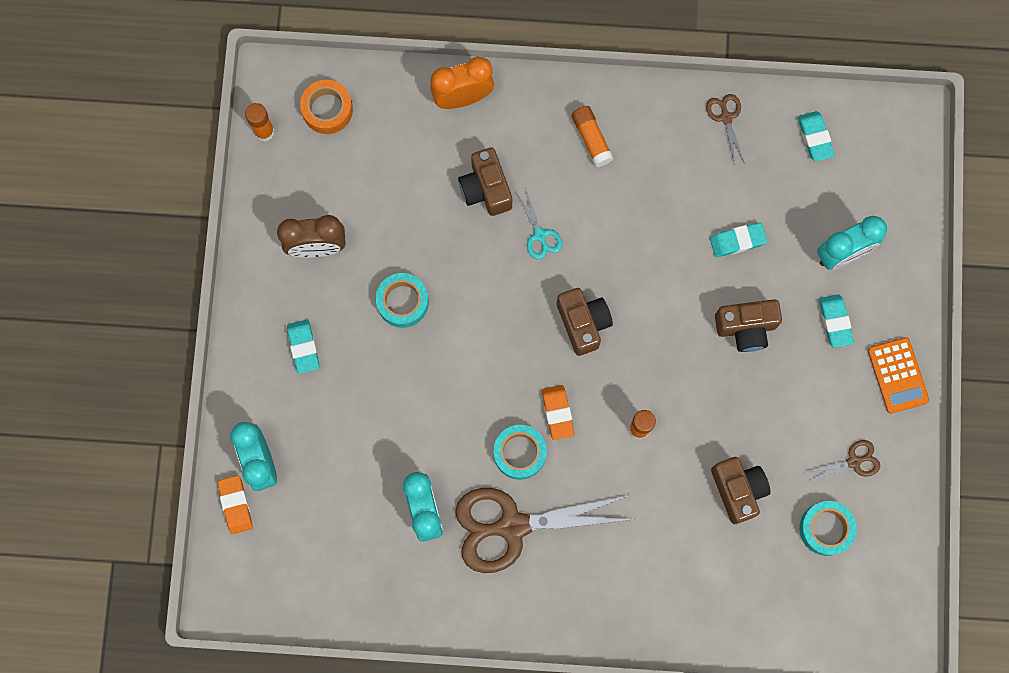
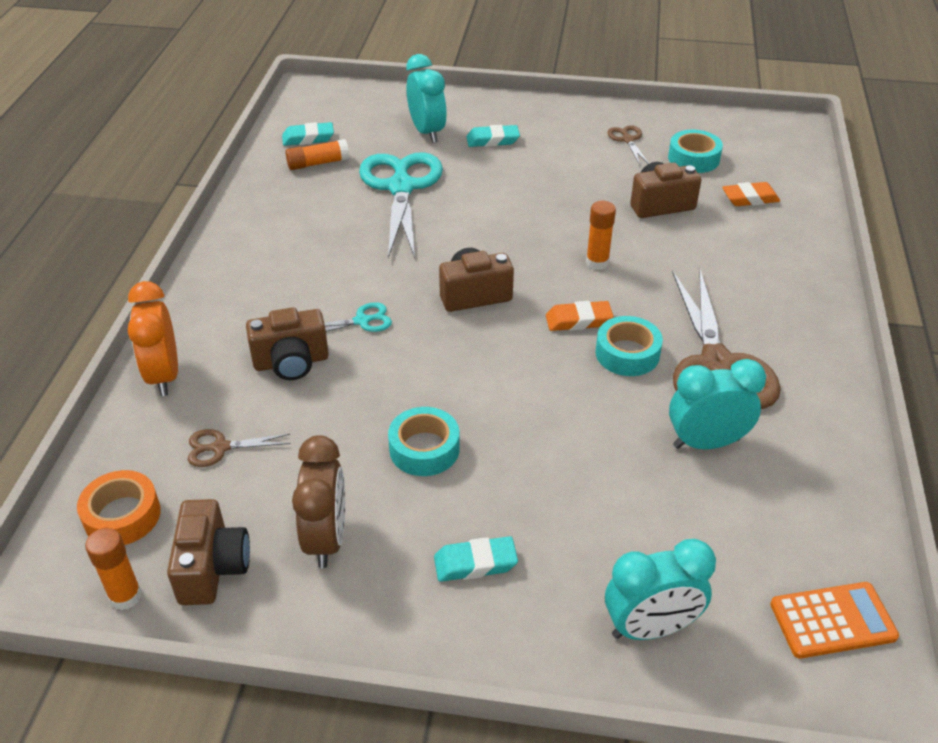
camera: 85 degrees left, 35 degrees down
orange eraser [217,475,253,534] -> orange eraser moved to [722,182,780,206]
orange glue stick [571,106,614,167] -> orange glue stick moved to [285,139,349,170]
brown scissors [706,94,744,165] -> brown scissors moved to [188,429,291,467]
turquoise eraser [710,222,767,257] -> turquoise scissors [359,152,443,258]
brown camera [715,299,782,352] -> brown camera moved to [167,499,250,605]
orange calculator [868,337,929,414] -> orange calculator moved to [770,582,899,659]

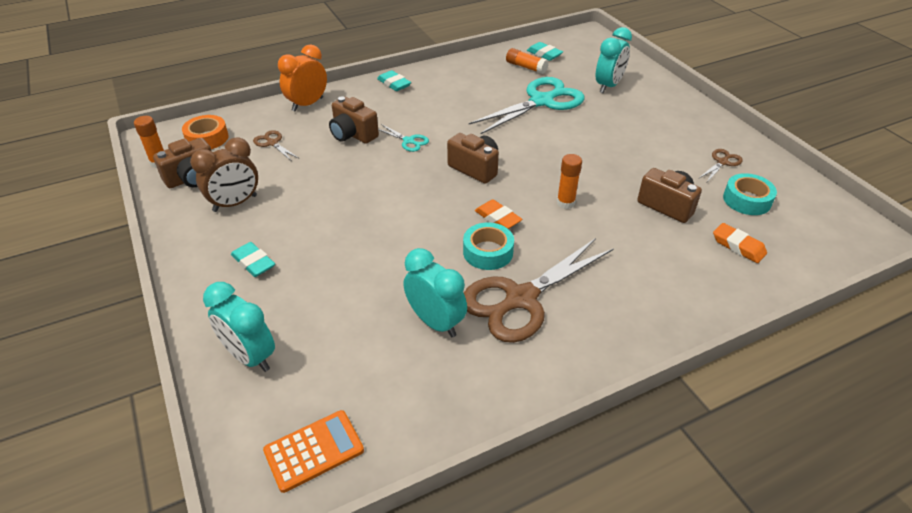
camera: 55 degrees right, 0 degrees up
turquoise tape [388,407,460,476] -> none
turquoise eraser [466,125,520,147] -> turquoise eraser moved to [377,70,411,91]
orange calculator [770,582,899,659] -> orange calculator turned 75 degrees counterclockwise [263,410,364,493]

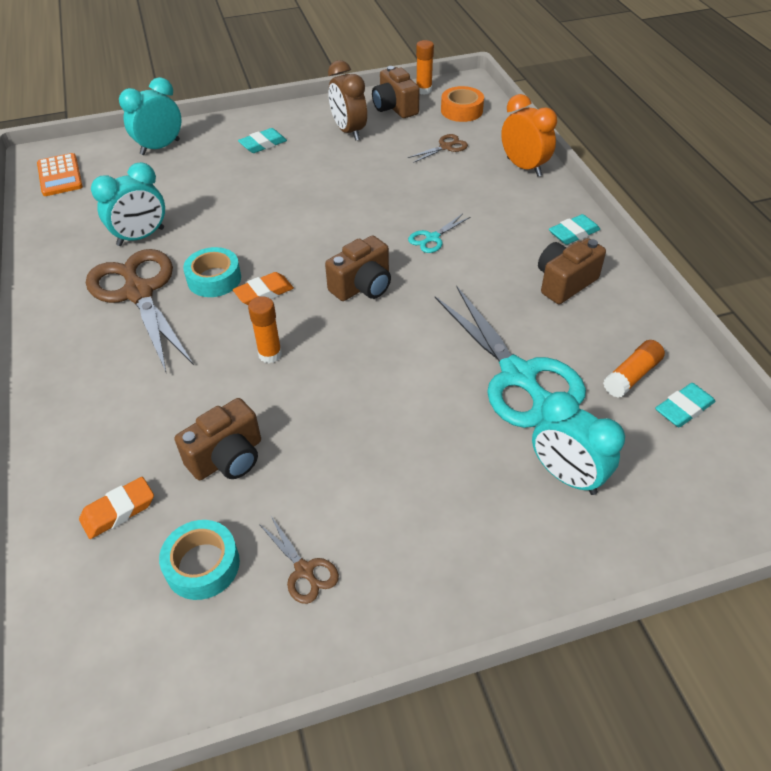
camera: 100 degrees right, 5 degrees up
brown camera [329,96,379,144] -> brown camera moved to [538,238,606,304]

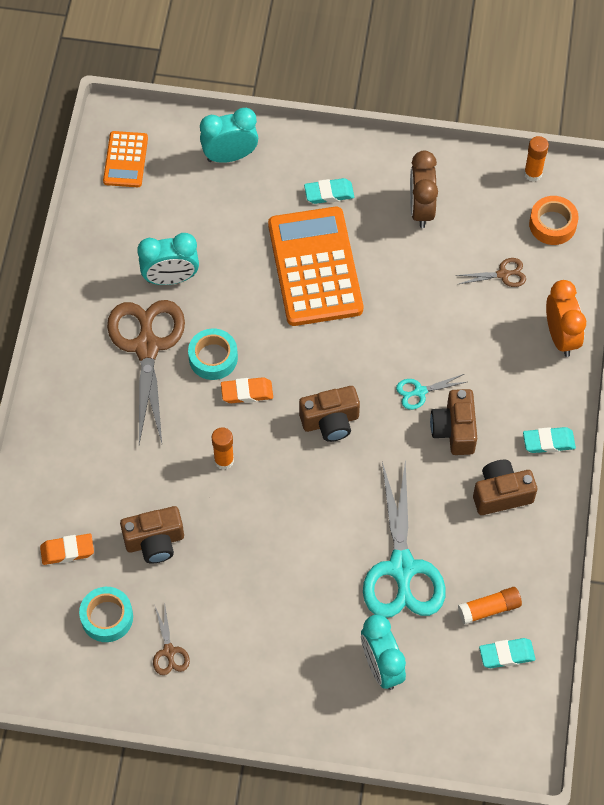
camera: 25 degrees right, 15 degrees up
brown camera [372,66,420,118] -> brown camera moved to [430,389,477,455]
none -> orange calculator [268,207,363,326]

